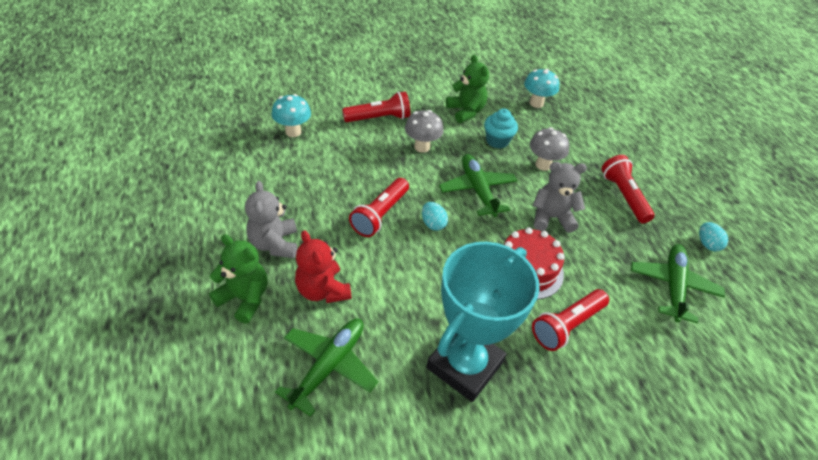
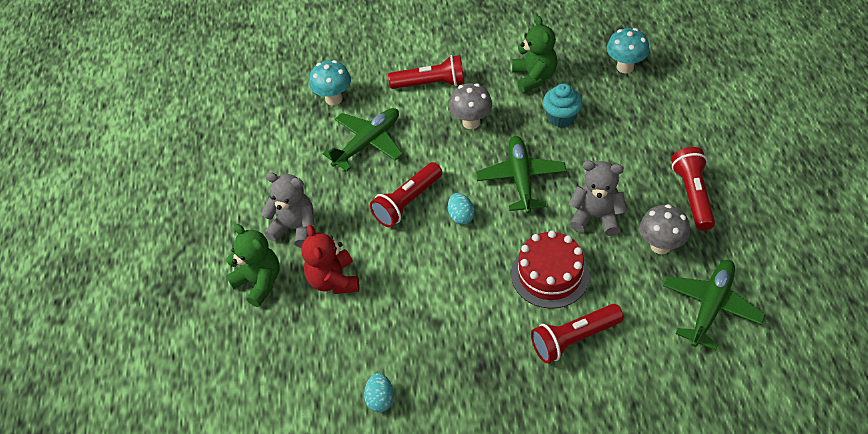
camera: 20 degrees right, 5 degrees up
grey teddy bear [245,181,297,258] -> grey teddy bear turned 105 degrees clockwise [261,172,315,248]
green plane [275,319,378,417] -> green plane moved to [323,108,403,171]
turquoise trophy [426,242,540,402] -> none
grey mushroom [530,127,569,171] -> grey mushroom moved to [640,204,690,254]
turquoise egg [699,222,728,252] -> turquoise egg moved to [364,373,394,412]

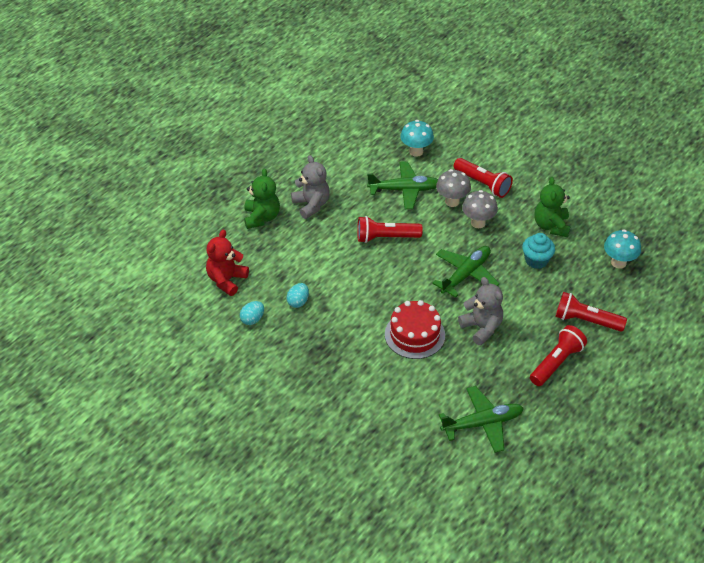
camera: 40 degrees right, 5 degrees down
red teddy bear [301,225,359,294] -> red teddy bear moved to [206,230,249,296]
turquoise egg [448,193,475,225] -> turquoise egg moved to [287,283,309,308]
green teddy bear [512,16,557,93] -> green teddy bear turned 150 degrees clockwise [534,177,570,237]
red flashlight [531,304,624,363] -> red flashlight moved to [555,292,627,332]
grey mushroom [640,204,690,254] -> grey mushroom moved to [436,169,471,207]

